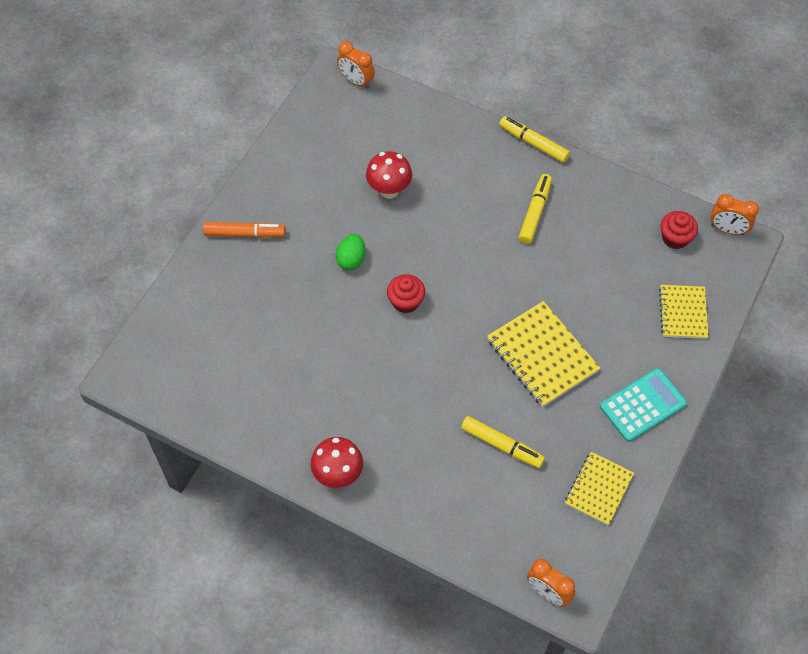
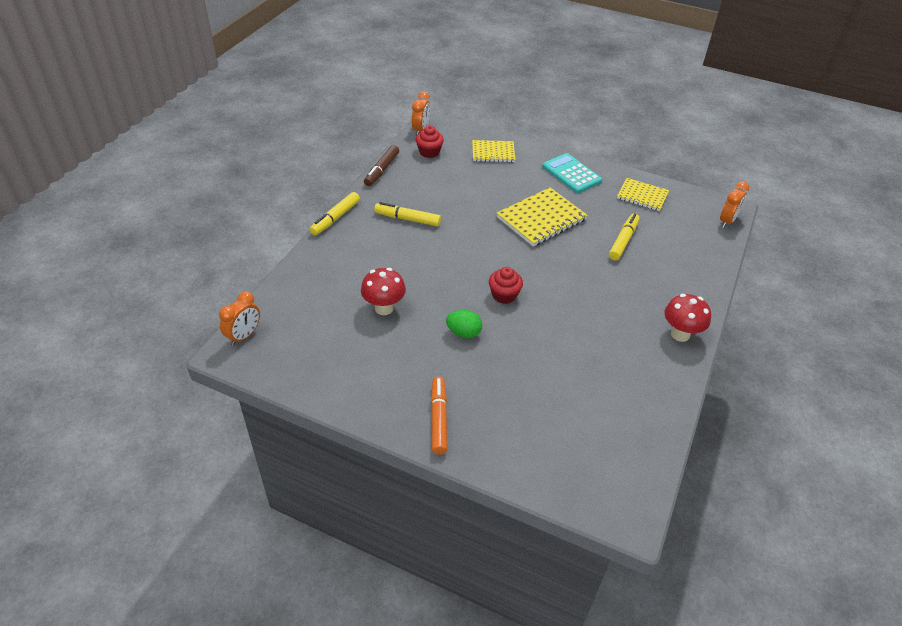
camera: 95 degrees left, 15 degrees down
none -> brown marker [364,145,399,186]

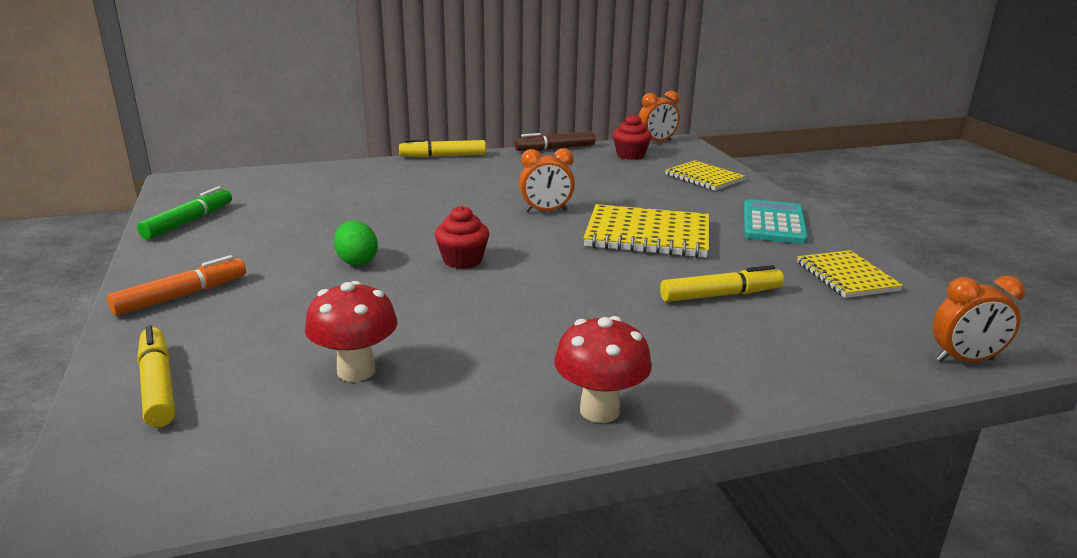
camera: 50 degrees right, 20 degrees down
orange clock [219,291,260,346] -> orange clock moved to [519,148,575,212]
red mushroom [361,268,406,315] -> red mushroom moved to [305,281,398,382]
yellow marker [374,202,441,226] -> yellow marker moved to [137,325,175,427]
none -> green marker [137,186,232,240]

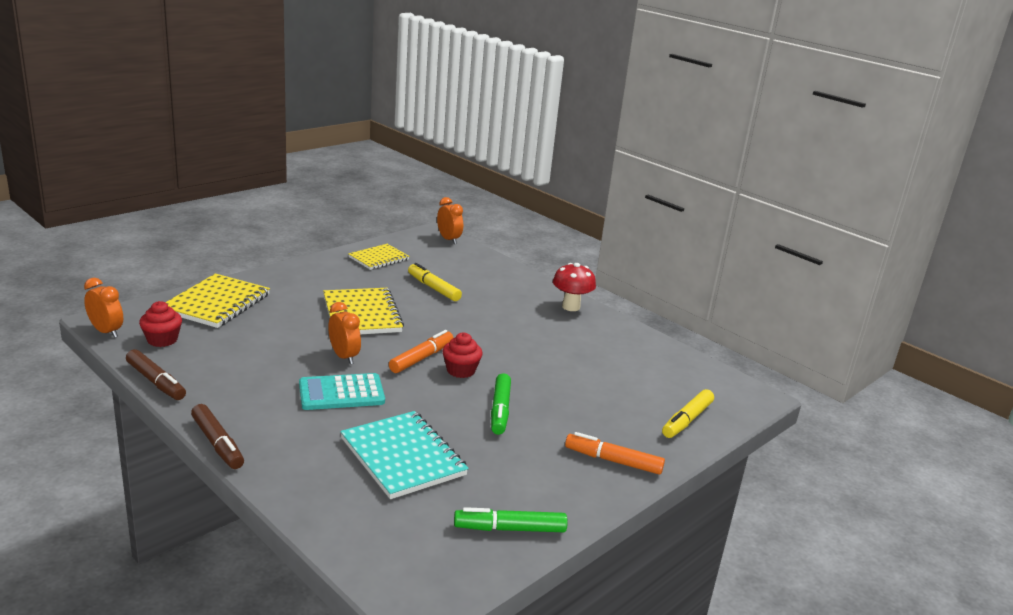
camera: 120 degrees left, 0 degrees up
red mushroom [305,281,398,382] -> none
green egg [334,221,378,266] -> green marker [491,373,511,435]
yellow marker [399,139,486,157] -> brown marker [191,404,244,469]
yellow notebook [665,160,745,191] -> yellow notebook [165,273,270,328], size x1.57
turquoise calculator [744,199,808,244] -> turquoise calculator moved to [299,373,385,410]
none -> turquoise notebook [340,411,469,499]
none -> orange marker [389,330,453,373]

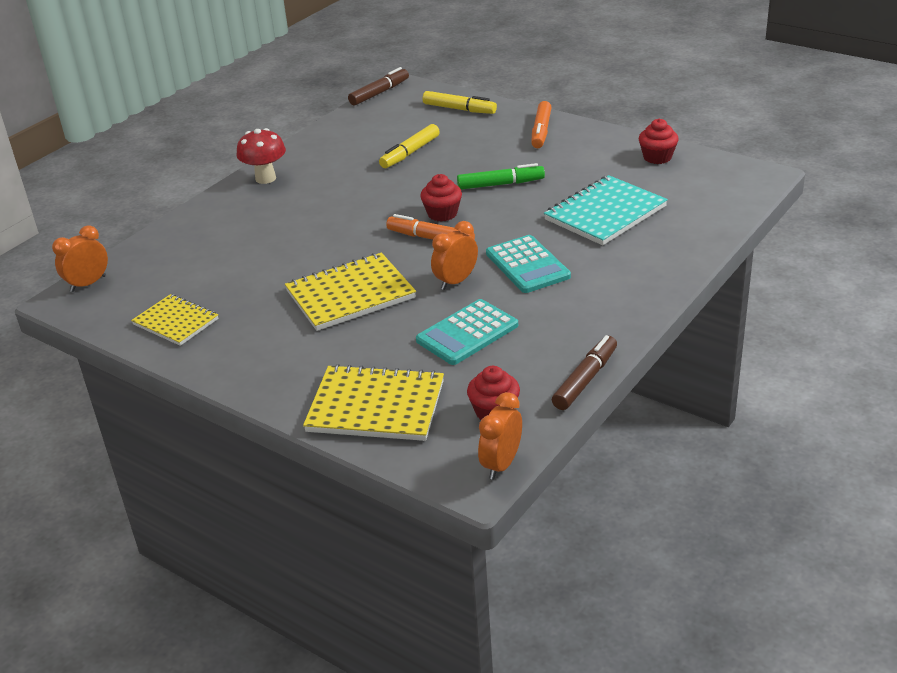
camera: 95 degrees left, 10 degrees up
brown marker [191,404,244,469] -> brown marker moved to [348,67,409,106]
yellow marker [408,263,462,301] -> yellow marker moved to [379,124,440,168]
green marker [454,507,568,532] -> red cupcake [639,119,678,164]
none -> turquoise calculator [416,299,518,365]

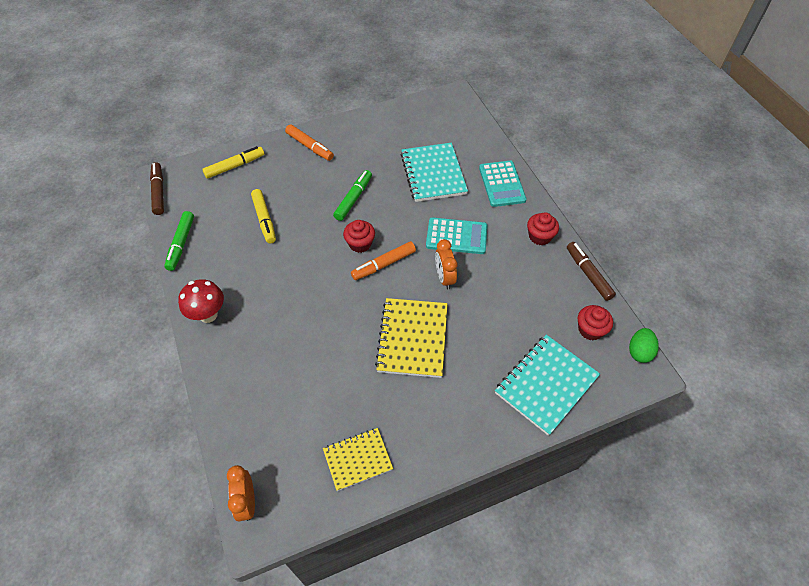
camera: 60 degrees left, 20 degrees up
yellow notebook [303,364,444,441] -> turquoise notebook [495,335,600,436]
turquoise calculator [416,299,518,365] -> turquoise calculator moved to [479,161,526,207]
orange clock [478,392,522,479] -> green egg [629,328,659,363]
red cupcake [639,119,678,164] -> red cupcake moved to [527,212,559,245]
none -> green marker [164,211,194,271]

